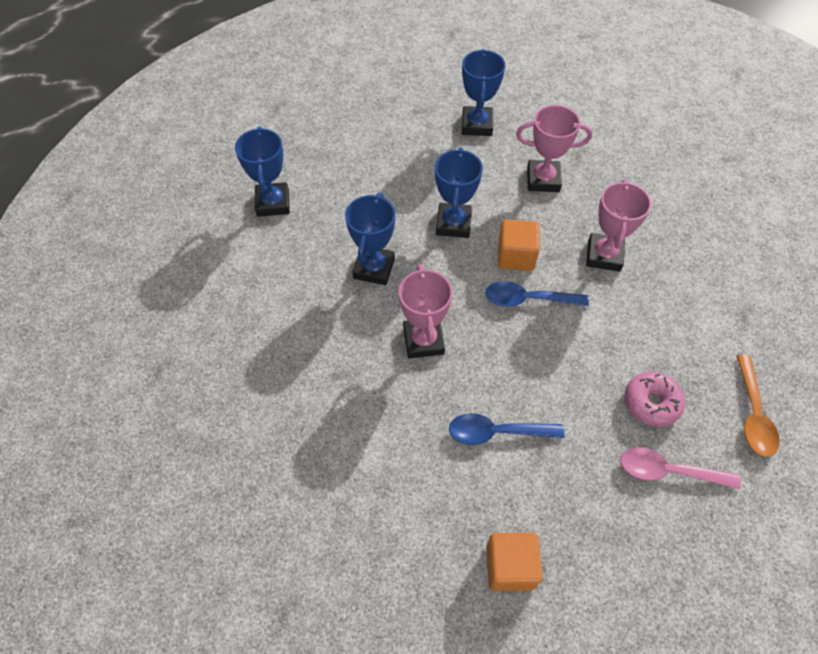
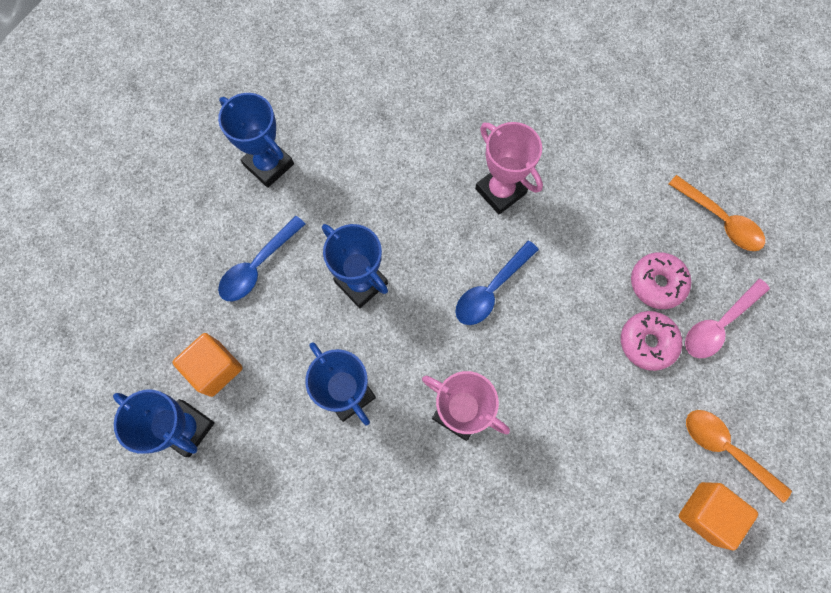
camera: 50 degrees left, 15 degrees up
blue spoon [449,413,564,445] -> blue spoon moved to [218,216,305,302]
orange cube [498,220,540,271] -> orange cube moved to [172,333,242,397]
pink trophy [516,105,592,192] -> none
none -> pink donut [621,311,682,371]
none -> orange spoon [686,410,792,503]

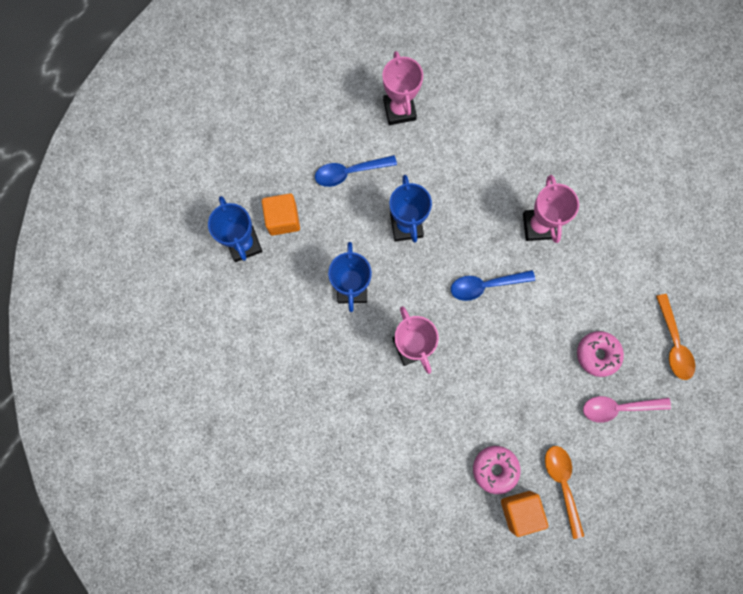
camera: 35 degrees right, 5 degrees up
blue trophy [218,93,294,188] -> pink trophy [382,51,423,125]
pink donut [621,311,682,371] -> pink donut moved to [473,446,521,494]

